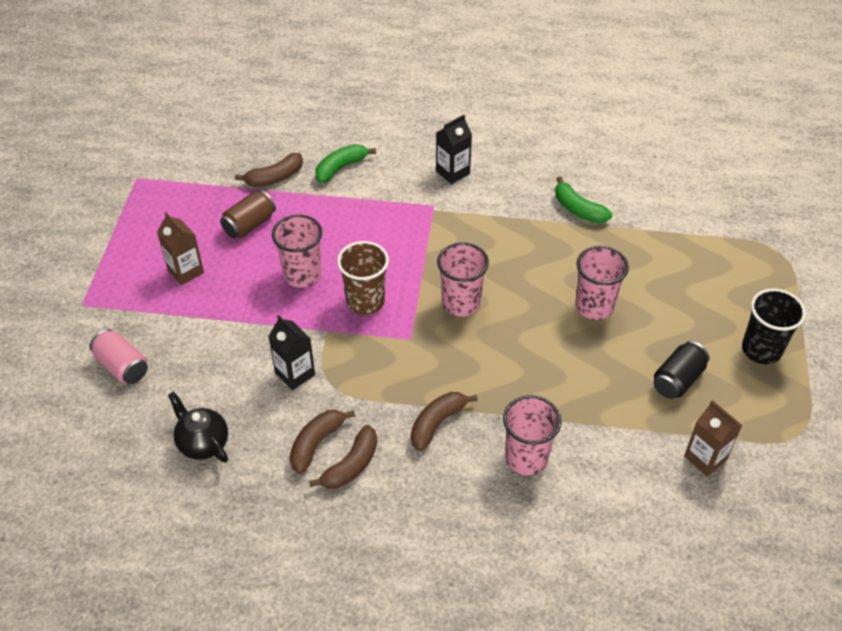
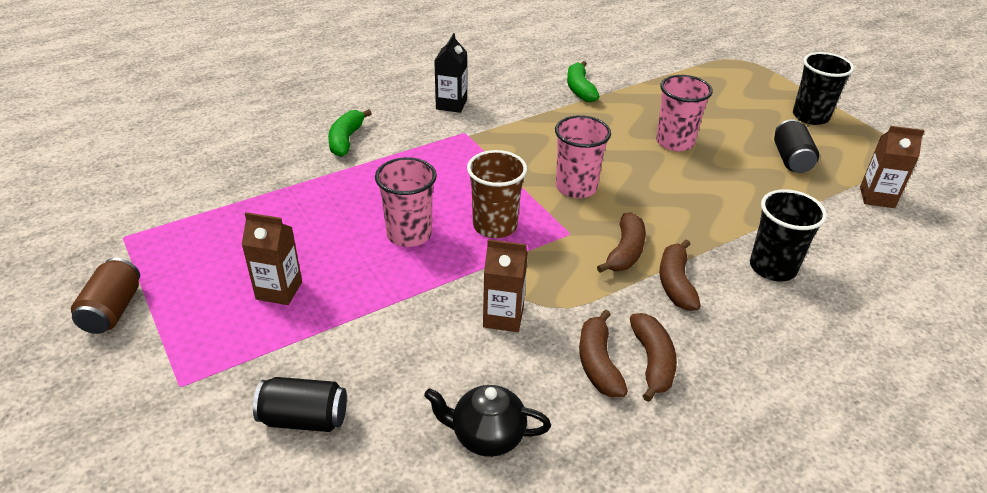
camera: 40 degrees left, 10 degrees down
pink can [90,329,148,384] -> black can [253,377,347,432]
brown can [220,190,276,238] -> brown can moved to [71,258,140,334]
brown banana [235,153,303,187] -> brown banana moved to [597,212,646,273]
black carton [268,315,315,390] -> brown carton [483,239,528,332]
pink cup [503,395,562,475] -> black cup [750,189,827,281]
green banana [555,177,612,223] -> green banana turned 75 degrees clockwise [567,61,600,102]

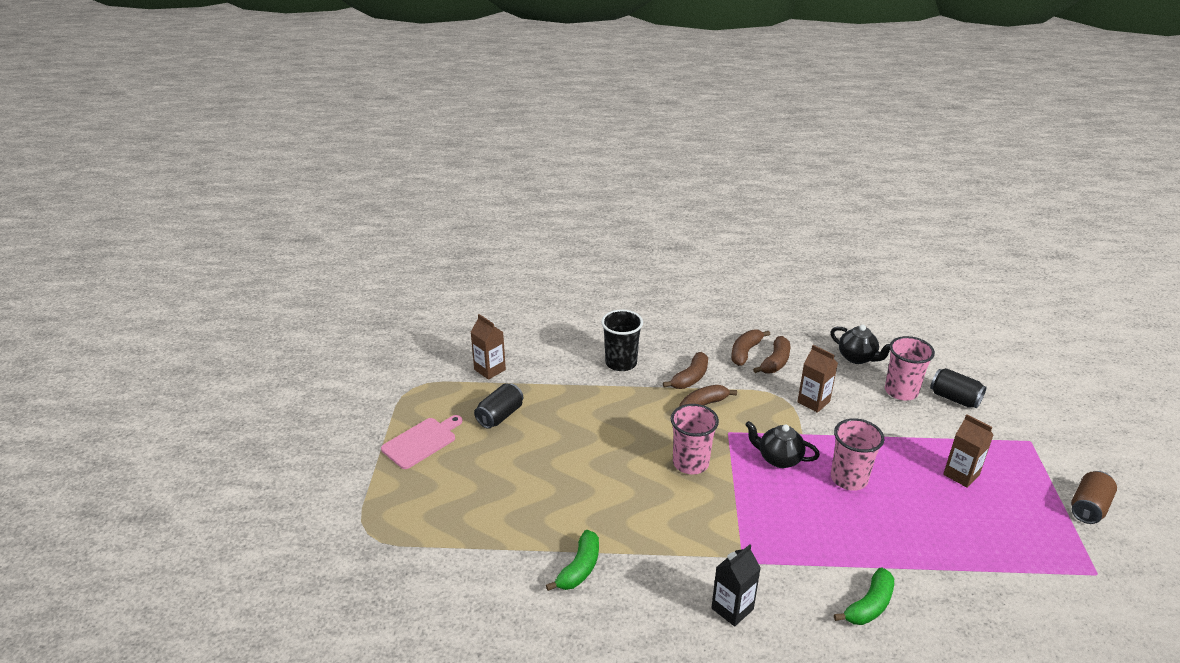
camera: 145 degrees left, 5 degrees down
brown cup [467,150,527,238] -> black teapot [745,421,820,468]
pink cup [656,75,713,151] -> pink cup moved to [885,336,935,401]
black cup [793,52,854,125] -> pink cutting board [381,415,463,469]

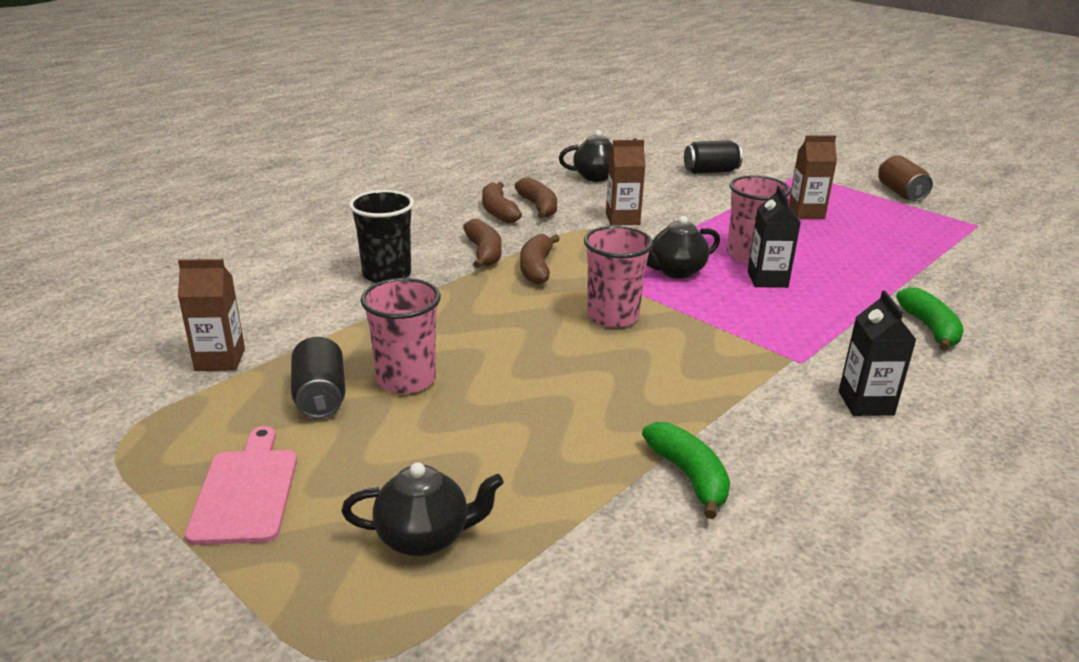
camera: 50 degrees left, 5 degrees down
pink cup [885,336,935,401] -> pink cup moved to [360,278,441,394]
none -> black teapot [341,462,504,556]
none -> black carton [748,186,801,288]

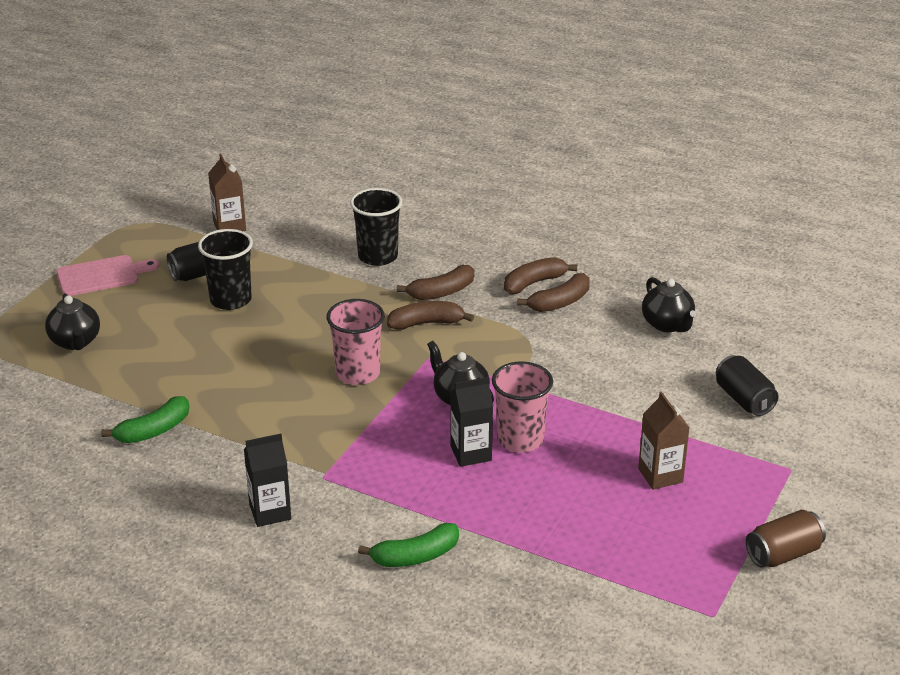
camera: 75 degrees right, 5 degrees up
pink cup [360,278,441,394] -> black cup [198,229,253,310]
brown carton [606,140,646,226] -> none

